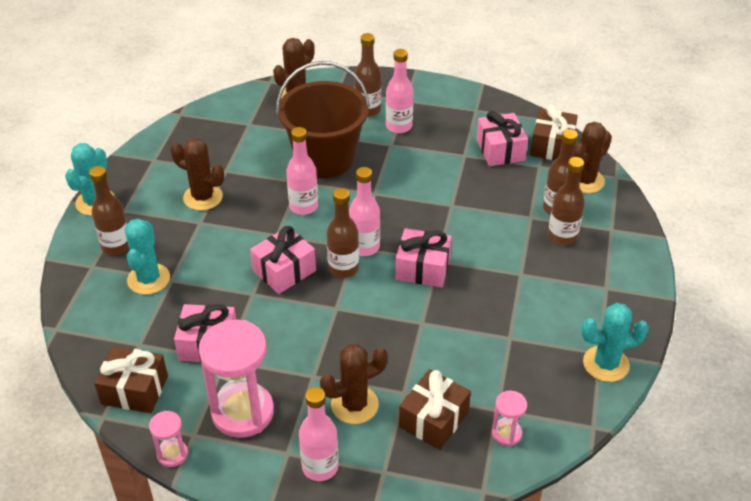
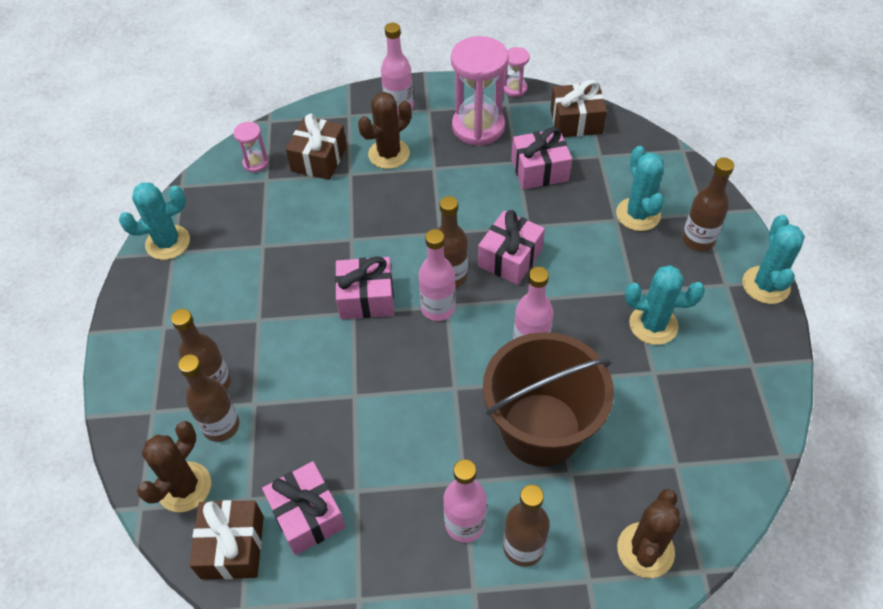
camera: 165 degrees right, 10 degrees up
brown cactus [170,138,224,211] -> turquoise cactus [625,265,705,345]

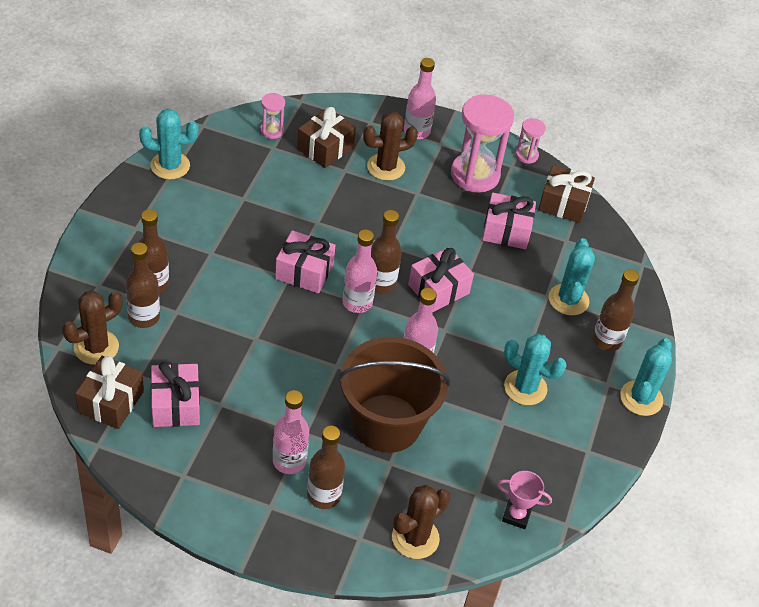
camera: 15 degrees right, 5 degrees down
none -> pink trophy [497,471,552,529]

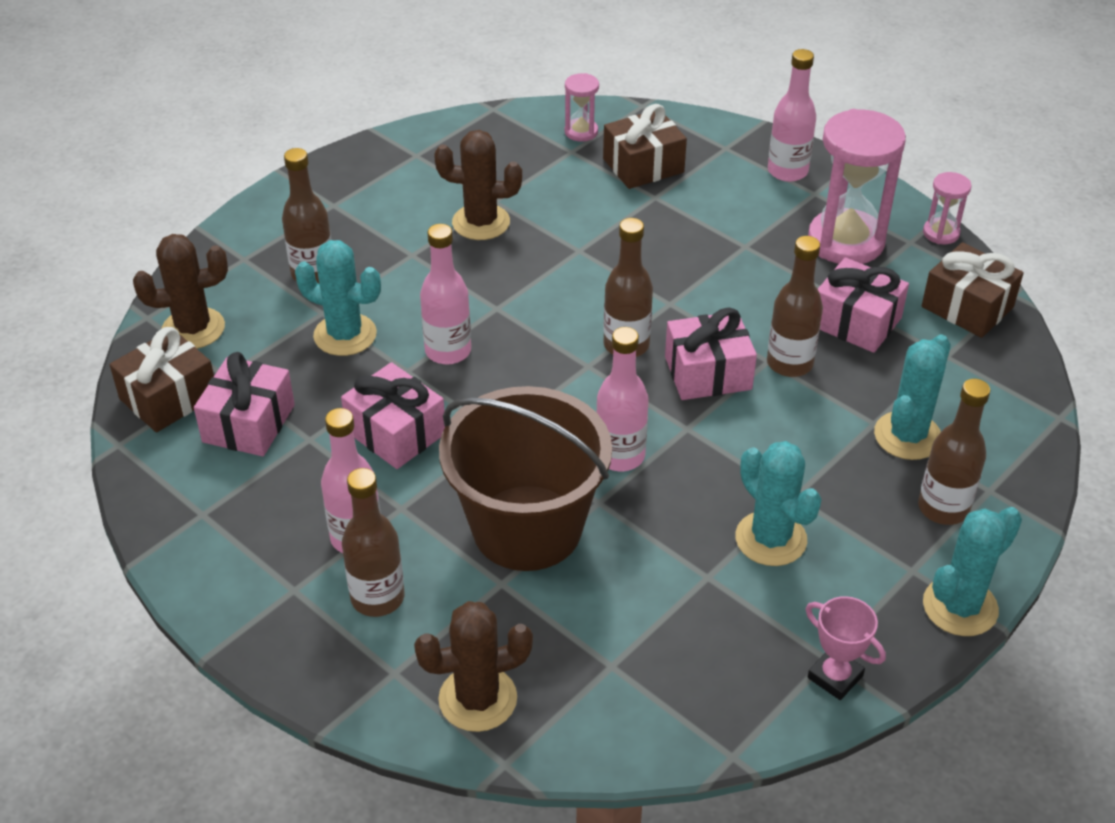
camera: 30 degrees right, 5 degrees down
brown bottle [125,243,160,328] -> brown bottle moved to [767,236,823,377]
turquoise cactus [139,109,198,179] -> turquoise cactus moved to [295,240,381,356]
pink gift [275,230,336,293] -> pink gift moved to [341,362,445,469]
pink bottle [342,229,377,313] -> pink bottle moved to [420,224,471,364]
brown cactus [363,111,418,181] -> brown cactus moved to [434,130,522,240]
pink trophy [497,471,552,529] -> pink trophy moved to [806,596,886,700]

